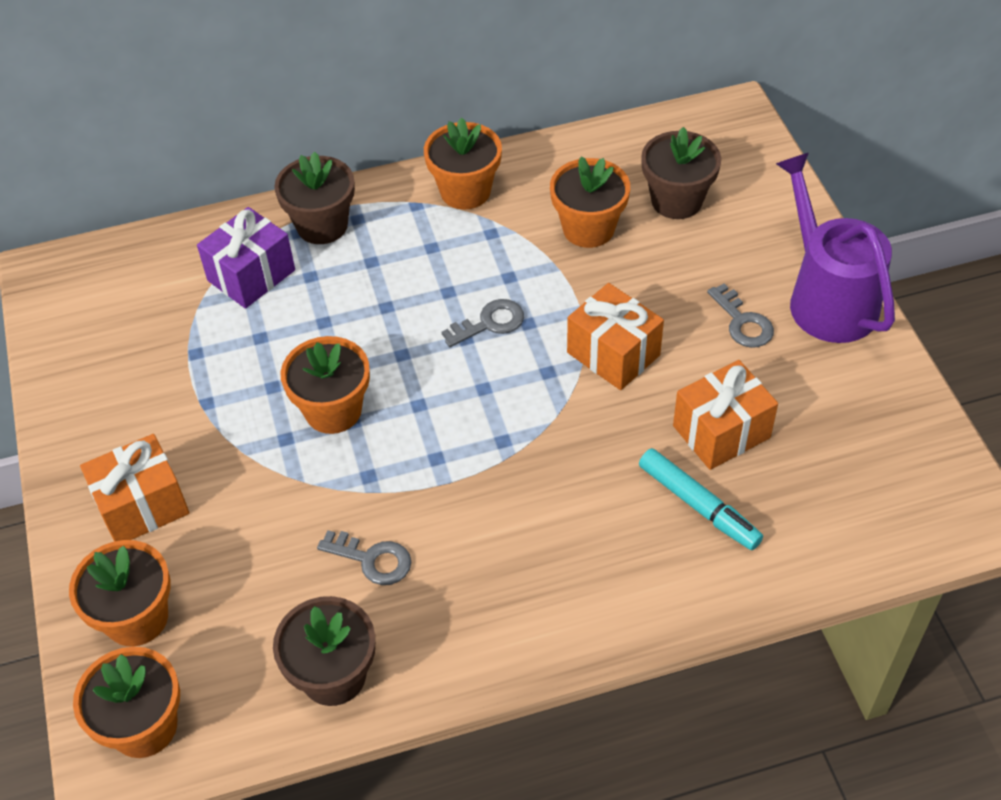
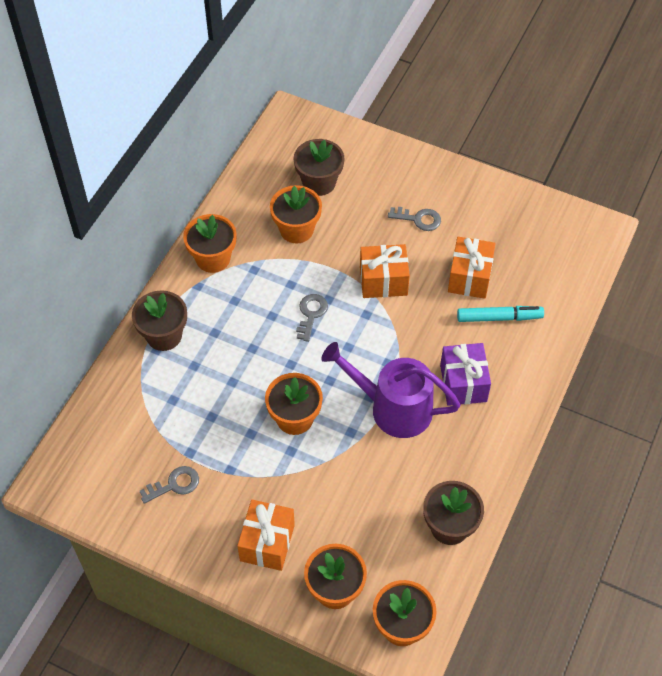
camera: 50 degrees left, 5 degrees up
purple gift [197,207,295,309] -> purple gift moved to [440,343,491,406]
grey key [317,530,411,585] -> grey key moved to [140,466,199,503]
purple watering can [776,153,895,343] -> purple watering can moved to [321,342,460,438]

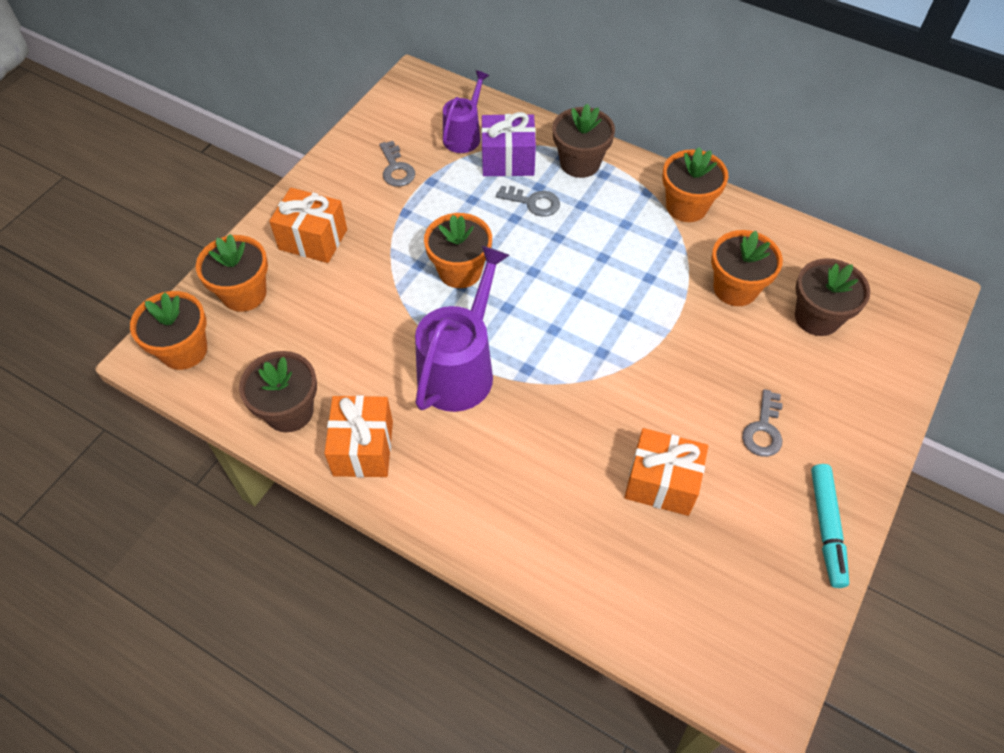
camera: 95 degrees right, 0 degrees up
grey key [296,294,328,342] -> grey key moved to [496,186,560,217]
orange gift [360,244,410,298] -> orange gift moved to [324,395,393,477]
purple gift [440,343,491,406] -> purple gift moved to [481,112,536,176]
turquoise marker [457,306,544,322] -> turquoise marker moved to [811,464,849,588]
none -> purple watering can [443,70,489,153]

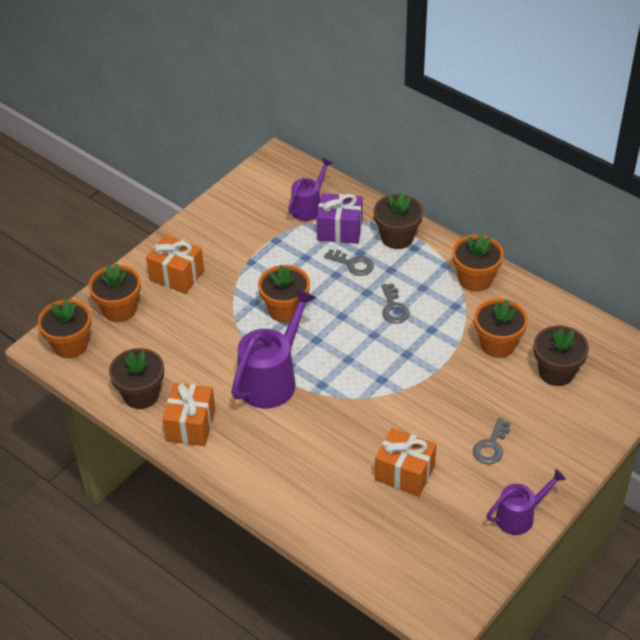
camera: 10 degrees right, 10 degrees down
grey key [379,141,415,187] -> grey key moved to [381,283,410,324]
turquoise marker [811,464,849,588] -> purple watering can [486,469,566,535]

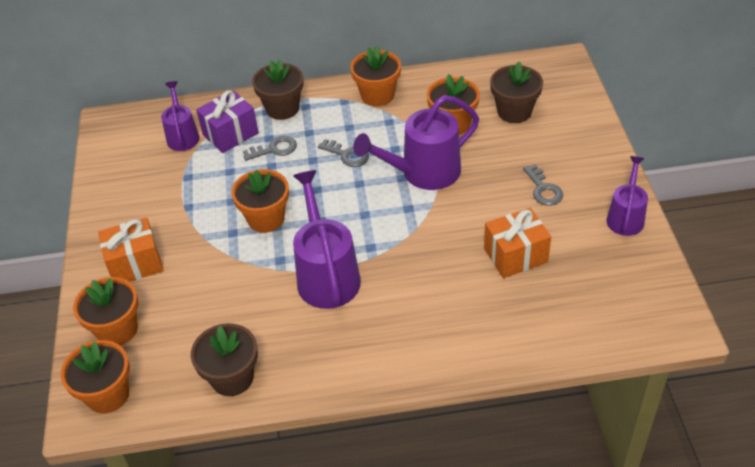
camera: 45 degrees left, 0 degrees up
orange gift [162,383,215,446] -> none
none -> purple watering can [353,95,479,190]

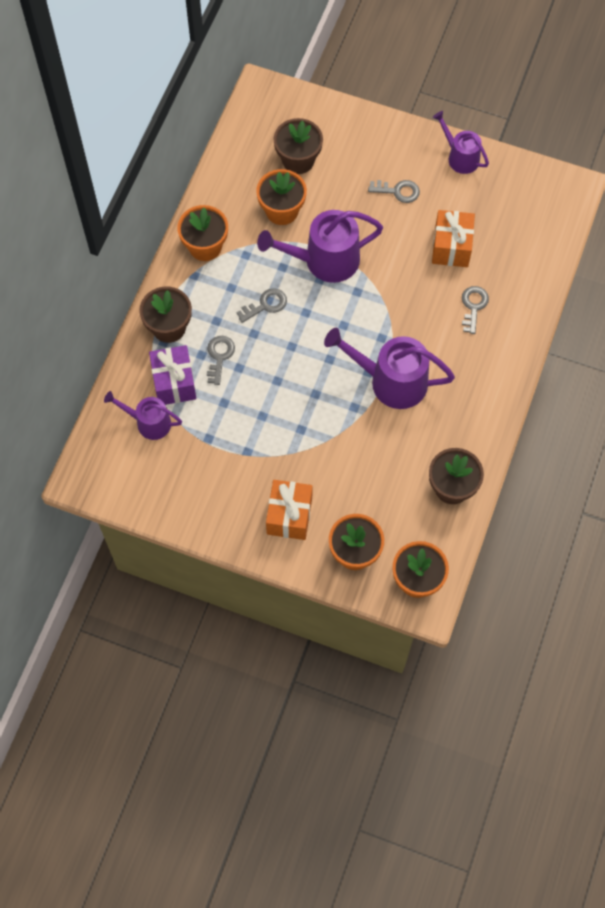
camera: 65 degrees left, 20 degrees up
orange flower pot [231,169,289,233] -> none
purple watering can [353,95,479,190] -> purple watering can turned 75 degrees clockwise [257,210,383,283]
none -> grey key [462,286,489,334]

